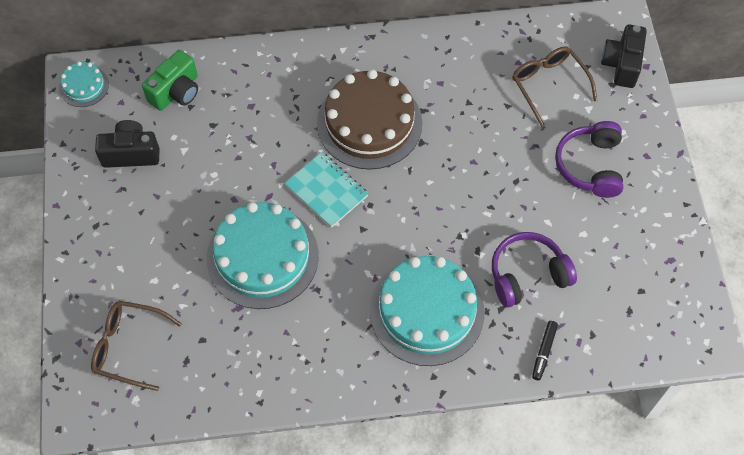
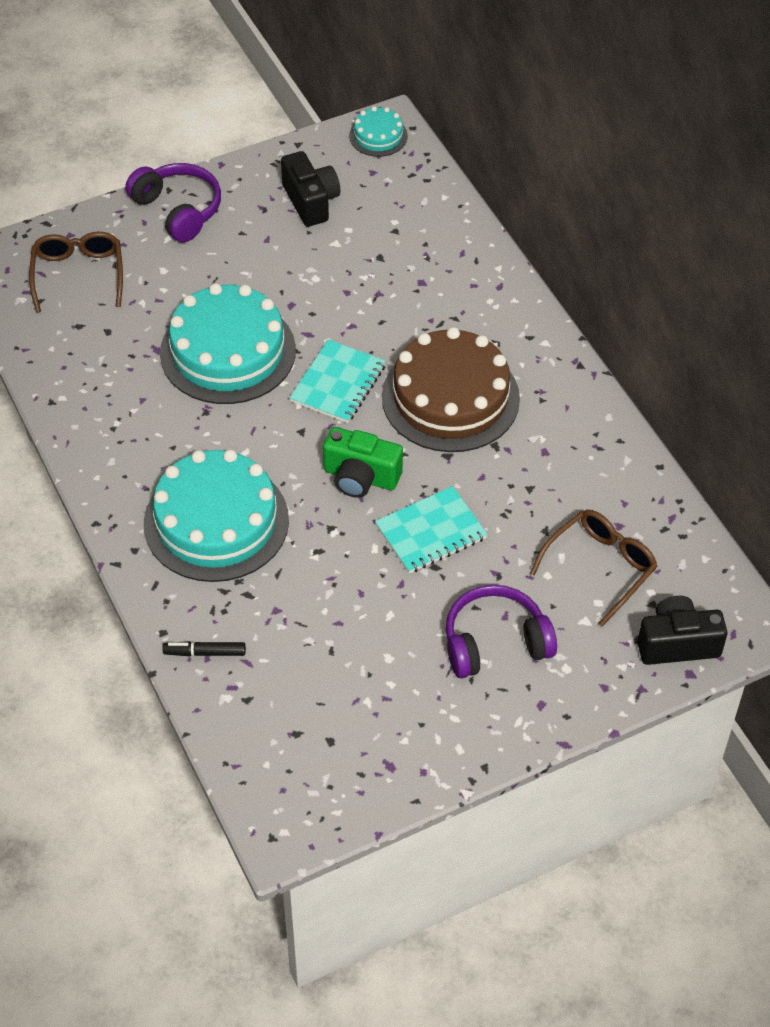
camera: 70 degrees right, 10 degrees down
green camera [142,50,198,111] -> green camera moved to [323,427,403,498]
purple headphones [492,232,577,308] -> purple headphones moved to [125,163,221,242]
none -> turquoise notebook [375,486,488,574]

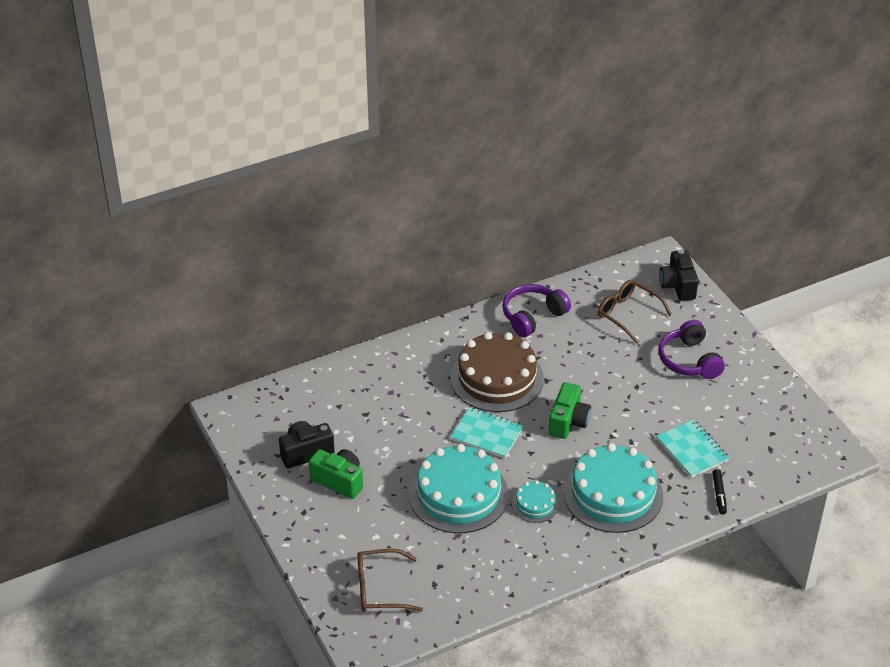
camera: 90 degrees left, 10 degrees down
purple headphones [125,163,221,242] -> purple headphones moved to [503,284,571,337]
turquoise cake [349,106,408,157] -> turquoise cake moved to [512,480,559,523]
turquoise notebook [375,486,488,574] -> turquoise notebook moved to [656,419,729,478]
none -> green camera [309,449,363,499]

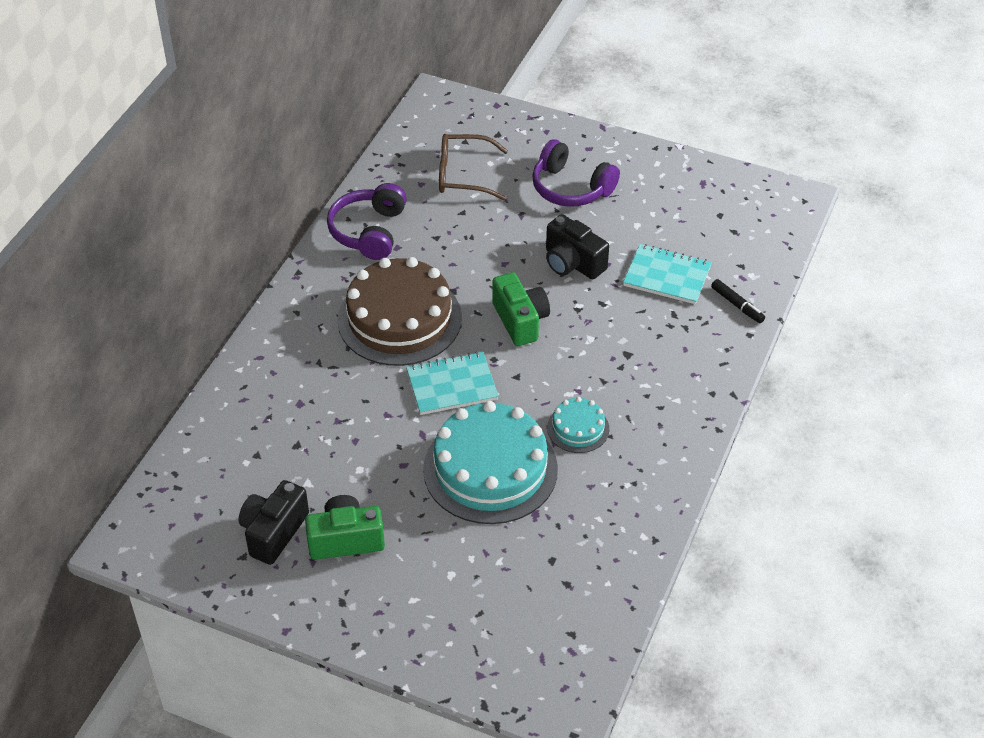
camera: 40 degrees left, 5 degrees up
brown glasses [357,549,423,612] -> none
turquoise cake [563,443,663,533] -> none
black camera [659,250,698,301] -> black camera moved to [546,214,609,279]

